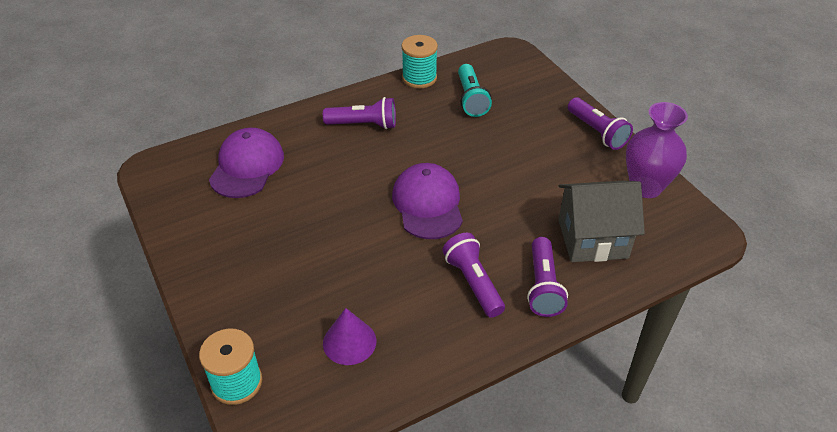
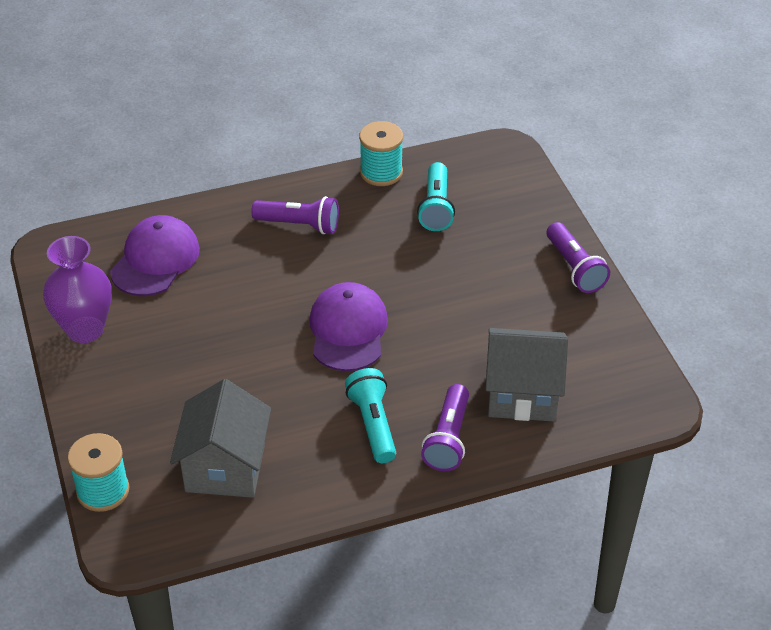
camera: 10 degrees right, 0 degrees up
purple cone [323,308,376,365] -> grey house [170,379,271,498]
purple flashlight [442,233,505,318] -> turquoise flashlight [345,368,396,463]
purple vase [626,102,688,198] -> purple vase moved to [43,236,112,343]

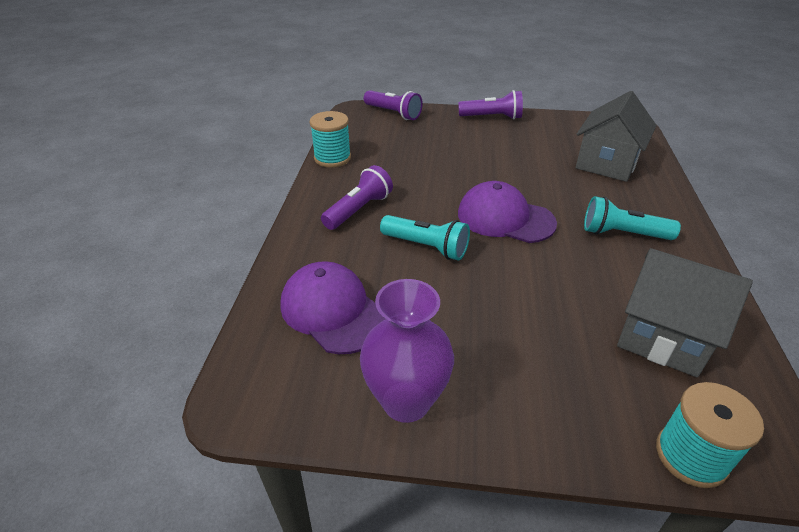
camera: 65 degrees left, 5 degrees down
turquoise flashlight [417,162,455,231] -> turquoise flashlight moved to [380,215,470,261]
purple flashlight [421,384,469,471] -> purple flashlight moved to [364,90,423,120]

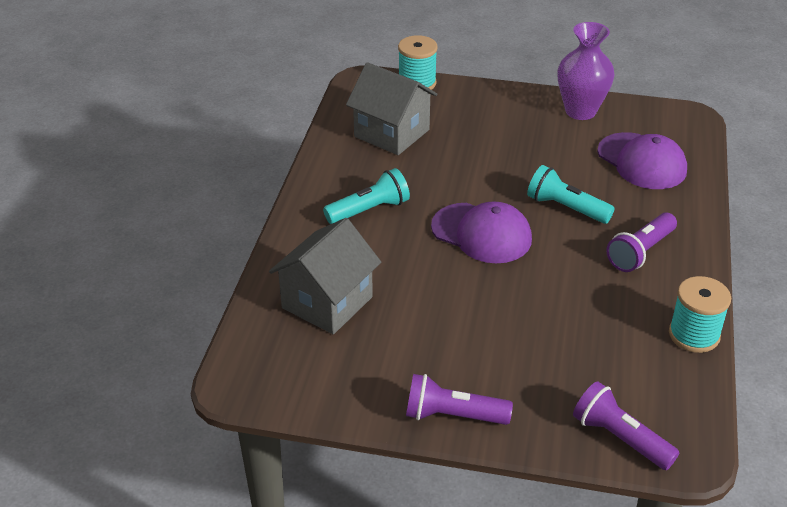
camera: 175 degrees left, 0 degrees up
turquoise flashlight [584,196,681,240] -> turquoise flashlight turned 45 degrees counterclockwise [323,168,410,224]

